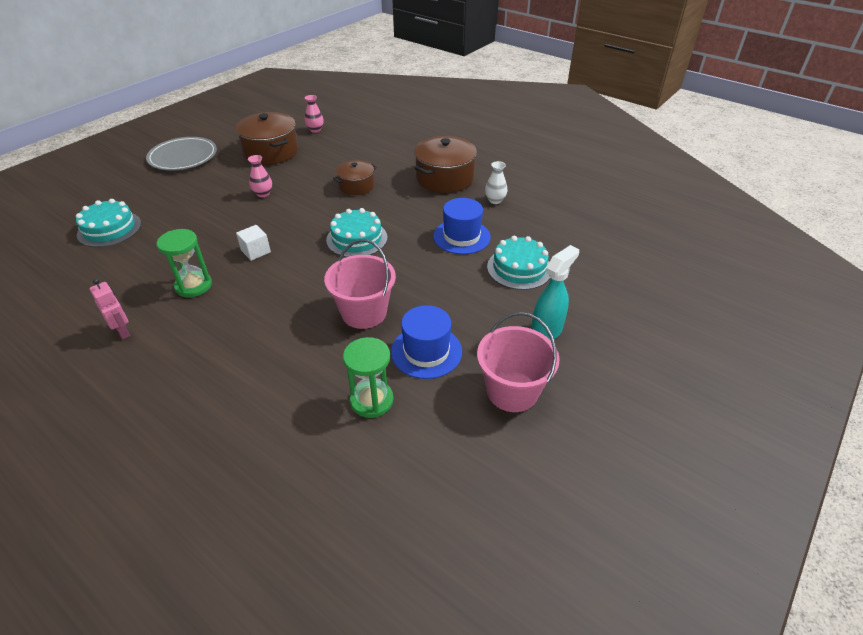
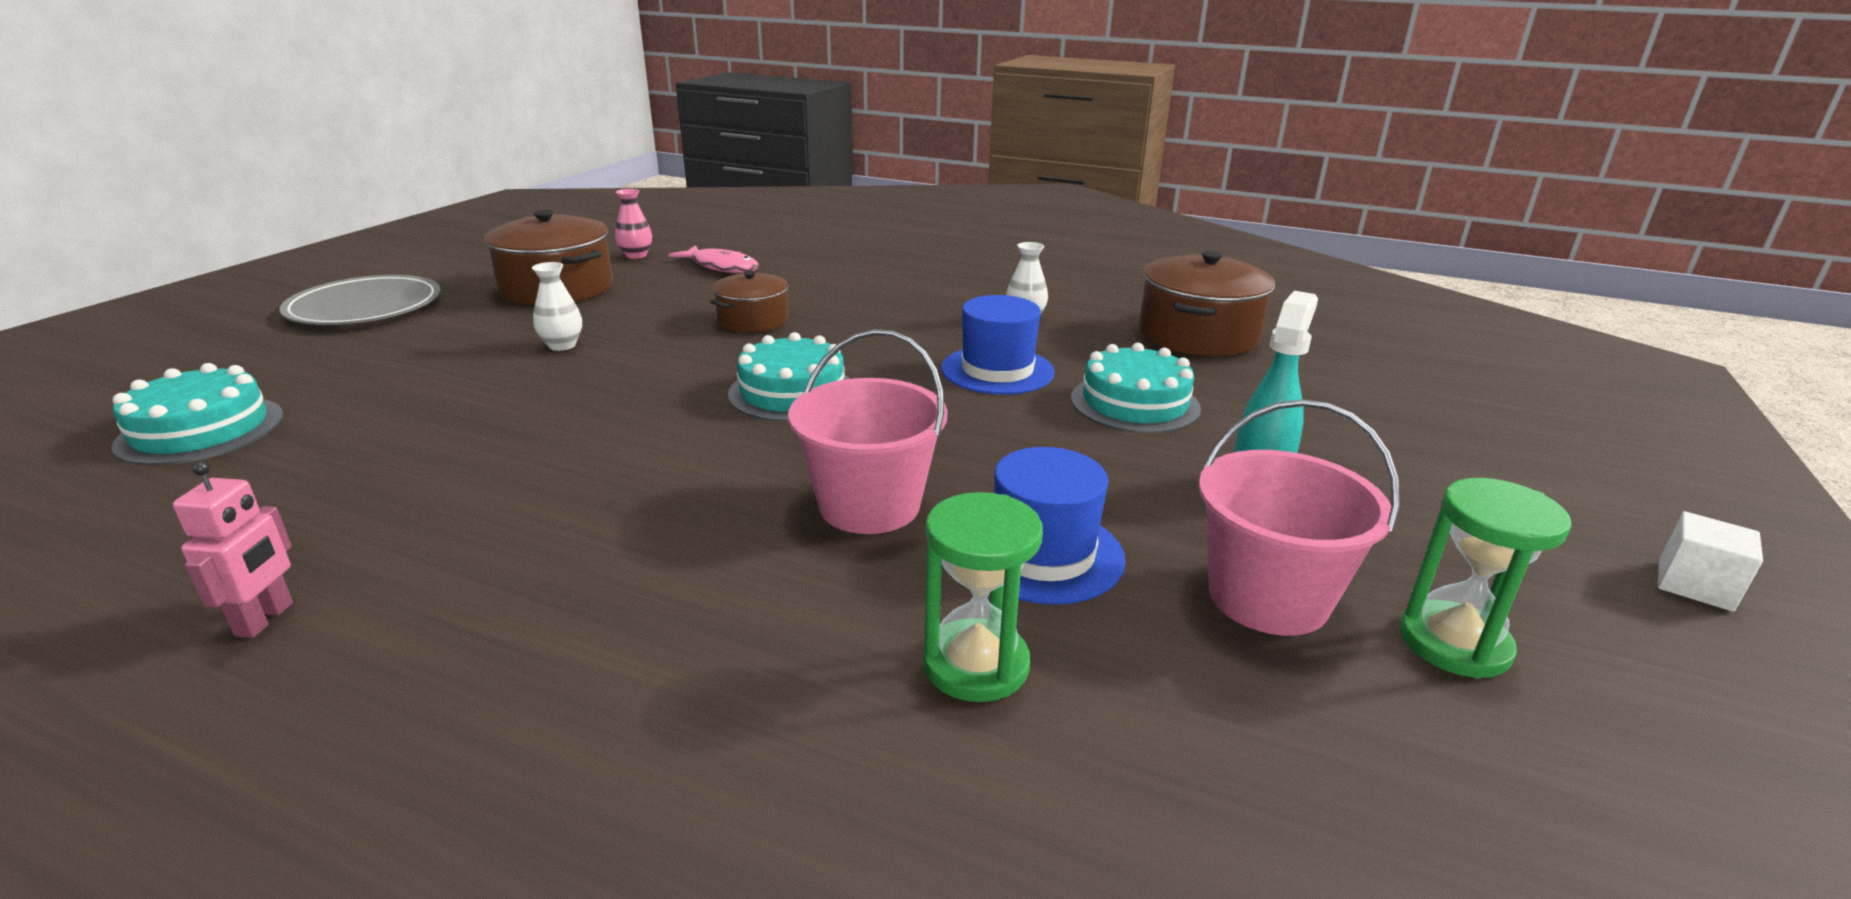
camera: 15 degrees left, 15 degrees down
pink robot [89,279,130,339] -> pink robot turned 60 degrees clockwise [173,461,293,638]
green hourglass [157,229,212,297] -> green hourglass moved to [1400,478,1572,679]
white cube [236,225,271,261] -> white cube moved to [1658,511,1763,612]
pink vase [248,155,272,197] -> white vase [532,262,582,351]
brown pot [414,136,477,193] -> brown pot moved to [1139,251,1275,356]
none -> pink fish [668,245,759,273]

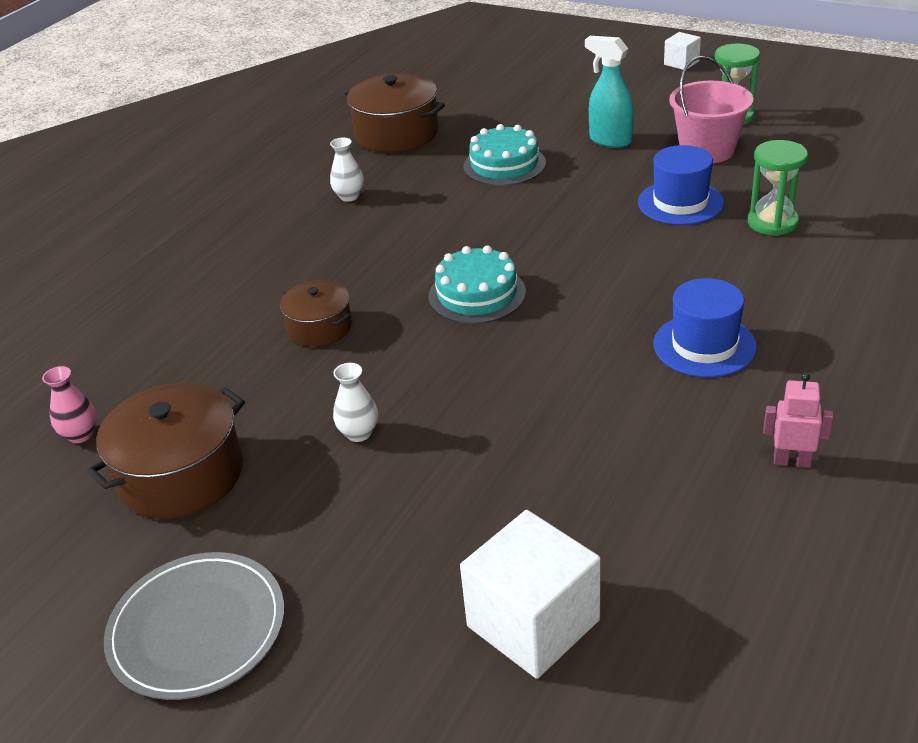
camera: 80 degrees left, 10 degrees up
turquoise cake [112,363,284,466] -> white cube [460,510,601,679]
pink fish [668,245,759,273] -> none
pink bucket [788,329,948,534] -> none
blue hat [941,295,1055,395] -> blue hat moved to [654,278,757,377]

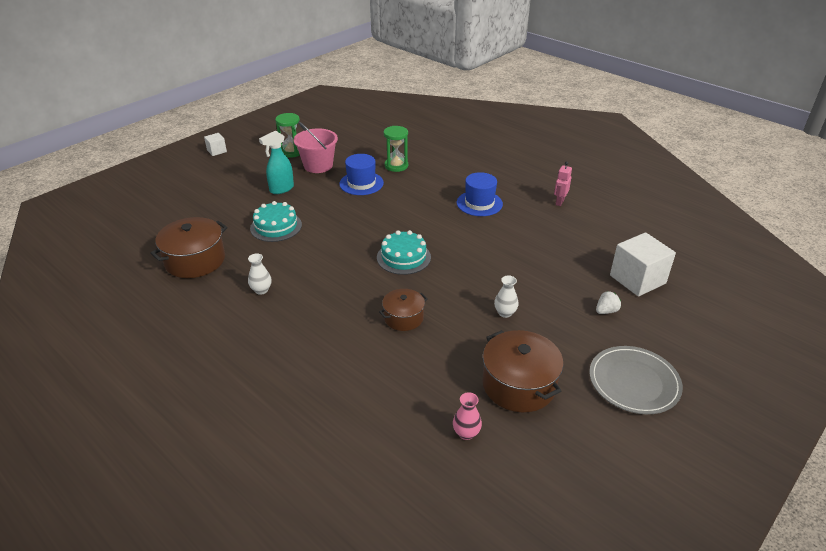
camera: 80 degrees left, 0 degrees up
none -> white strawberry [596,291,621,314]

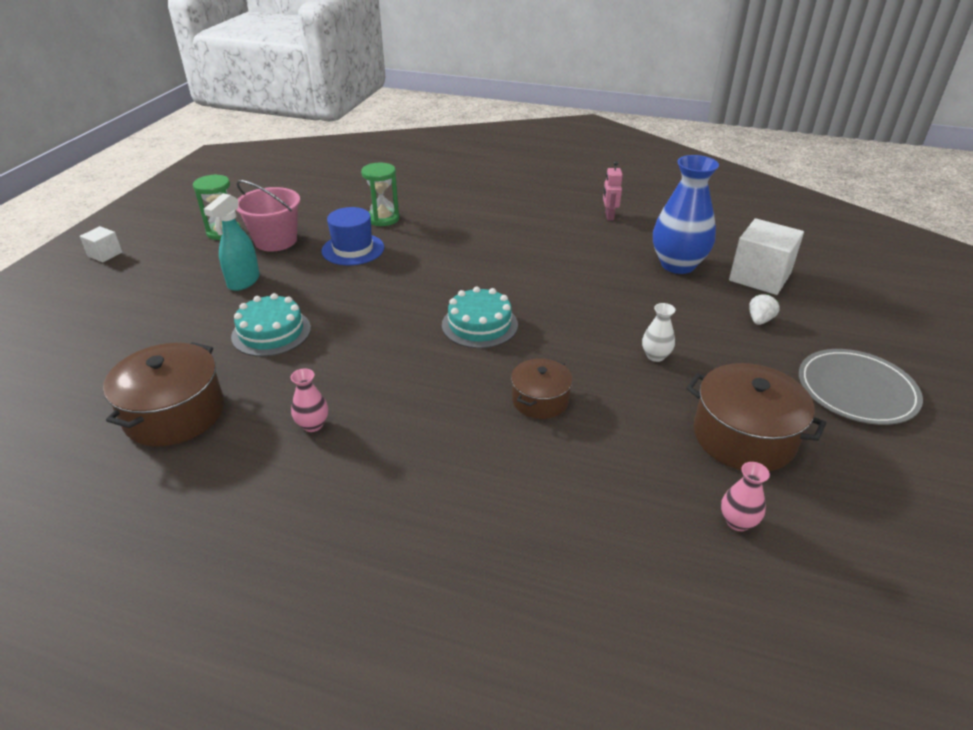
camera: 25 degrees left, 0 degrees up
white vase [248,254,271,295] -> pink vase [290,369,328,432]
blue hat [457,172,503,216] -> none
none -> blue vase [653,155,719,274]

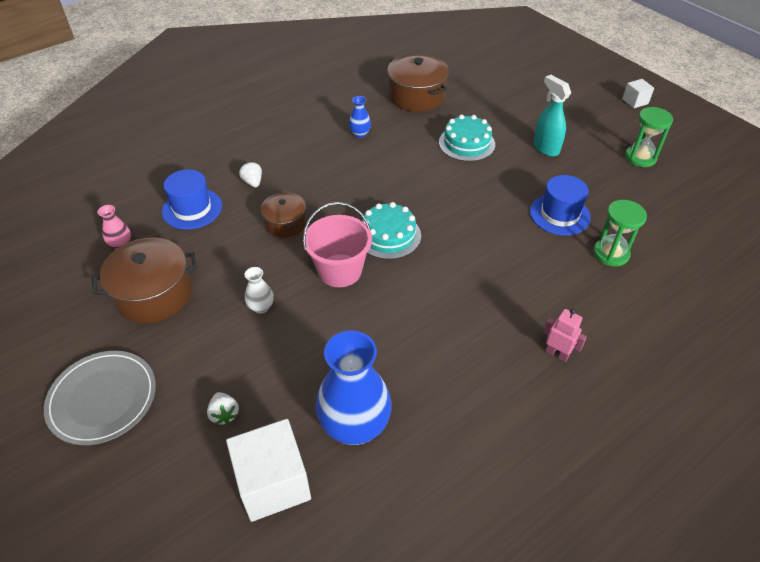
camera: 125 degrees right, 10 degrees up
pink bucket [236,180,300,252] -> pink bucket moved to [303,202,372,287]
pink vase [290,369,328,432] -> blue vase [349,96,371,138]
pink robot [603,161,623,220] -> pink robot moved to [543,309,587,362]
none -> blue hat [162,169,222,229]
none -> white strawberry [239,162,262,187]

